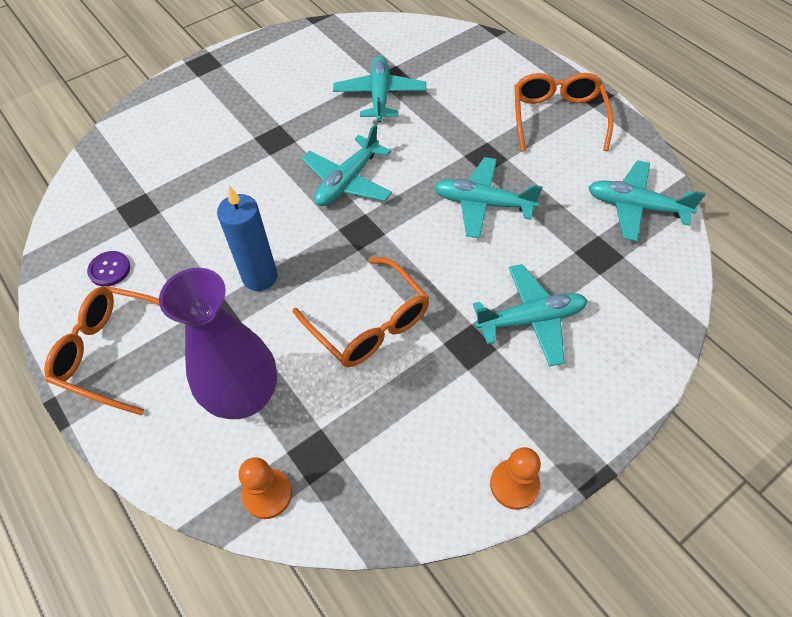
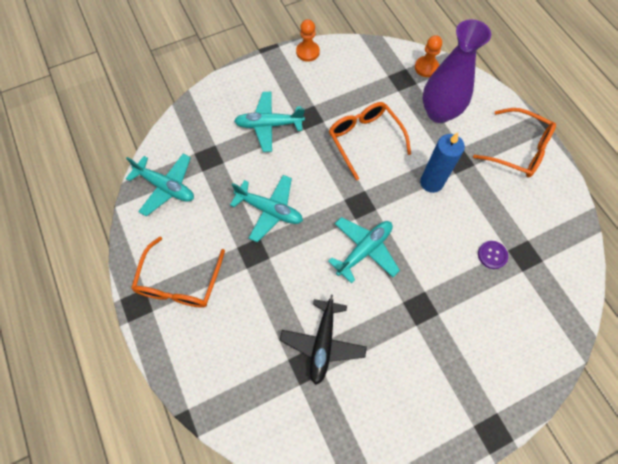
camera: 170 degrees left, 10 degrees up
purple button [87,251,130,287] -> purple button moved to [478,241,508,269]
turquoise plane [333,56,426,122] -> black plane [280,295,367,385]

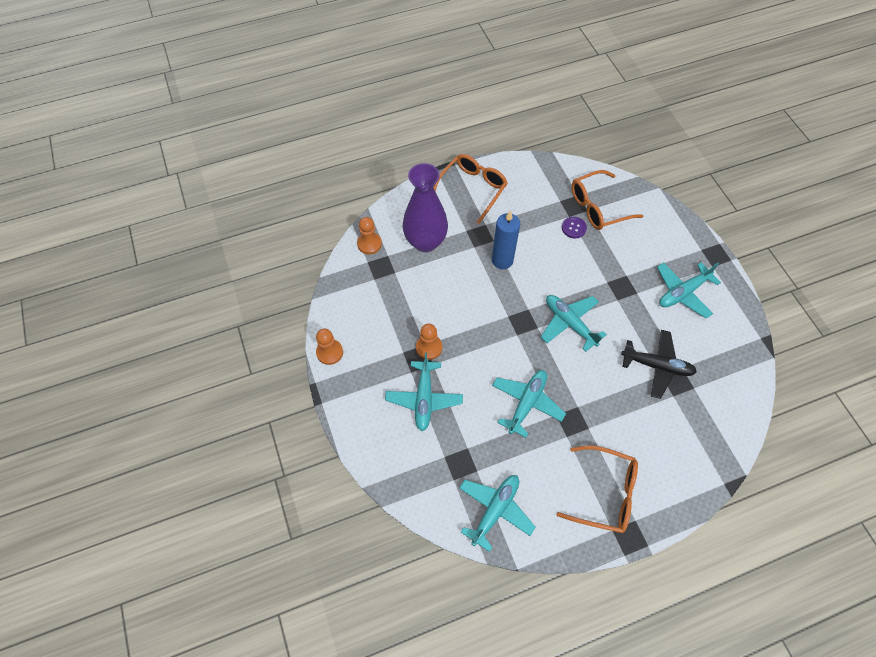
camera: 85 degrees left, 5 degrees down
orange glasses [329,102,411,180] -> orange glasses moved to [571,170,643,230]
none -> orange pawn [416,324,442,360]
none -> turquoise plane [657,262,721,318]

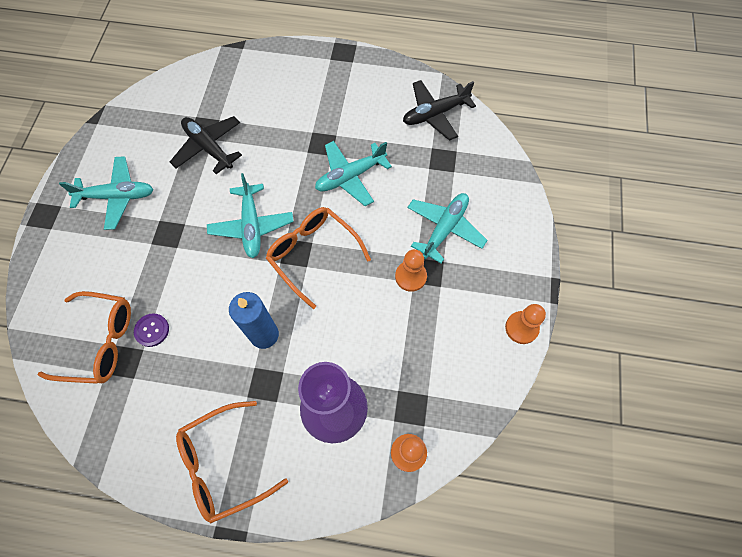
camera: 150 degrees left, 5 degrees up
turquoise plane [459,475,536,552] -> black plane [403,80,476,141]
orange glasses [556,445,638,533] -> orange glasses moved to [266,207,371,309]

